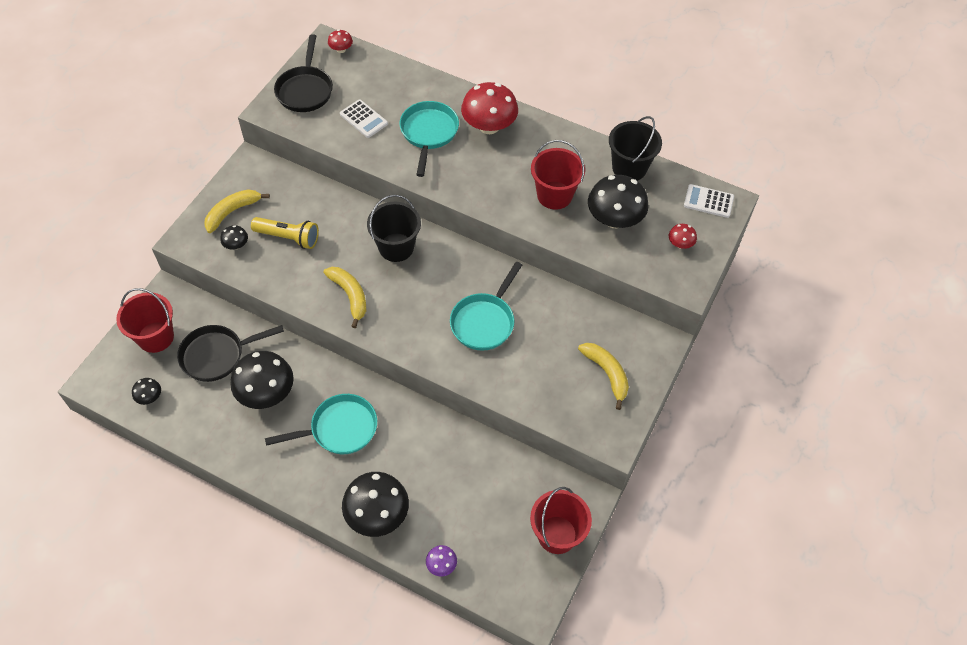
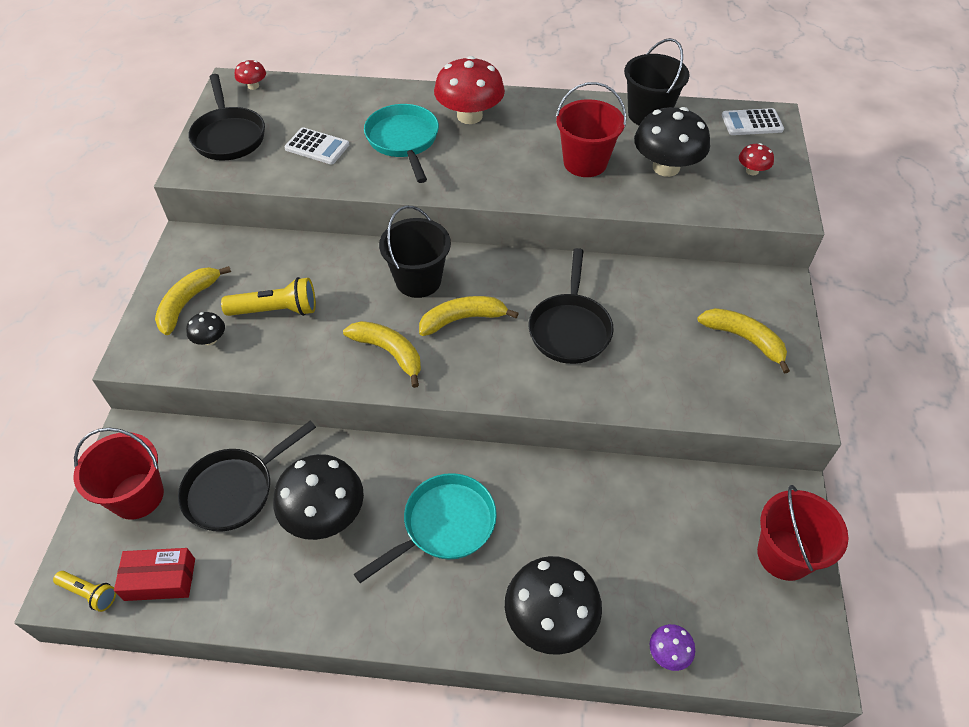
camera: 20 degrees left, 5 degrees down
black mushroom [132,378,161,405] -> red box [114,548,195,601]
turquoise pan [450,262,522,351] -> black pan [529,248,614,364]
none -> yellow flashlight [53,571,116,612]
none -> yellow banana [419,296,519,336]

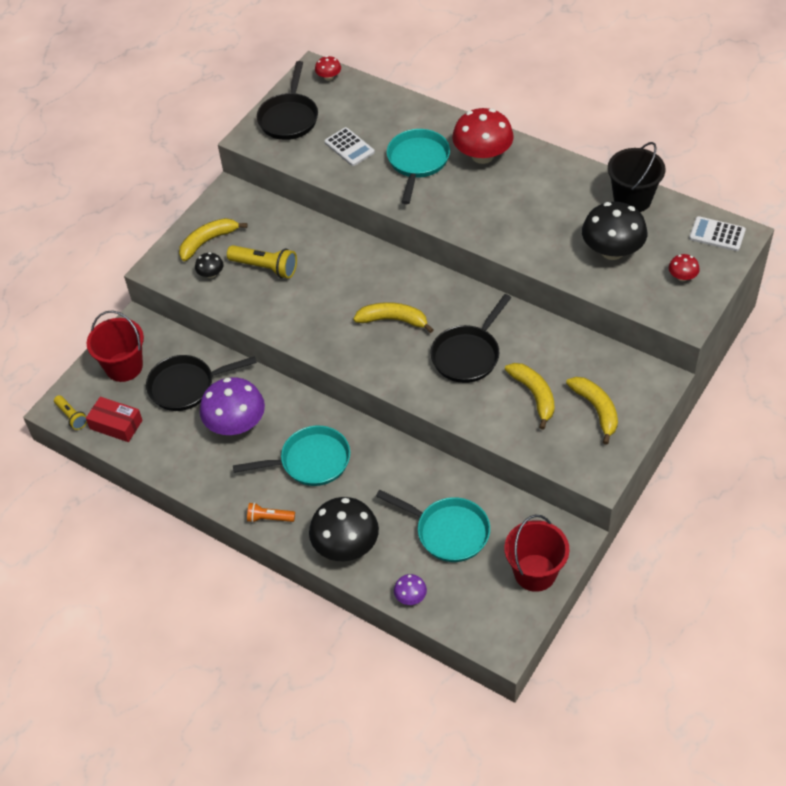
camera: 30 degrees right, 0 degrees up
black mushroom [273,454,364,540] -> purple mushroom [200,377,265,435]
yellow banana [343,321,421,388] -> yellow banana moved to [505,363,555,430]
black bucket [379,206,451,298] -> none
red bucket [556,82,626,177] -> none
none -> orange flashlight [247,503,295,523]
none -> turquoise pan [376,490,490,562]

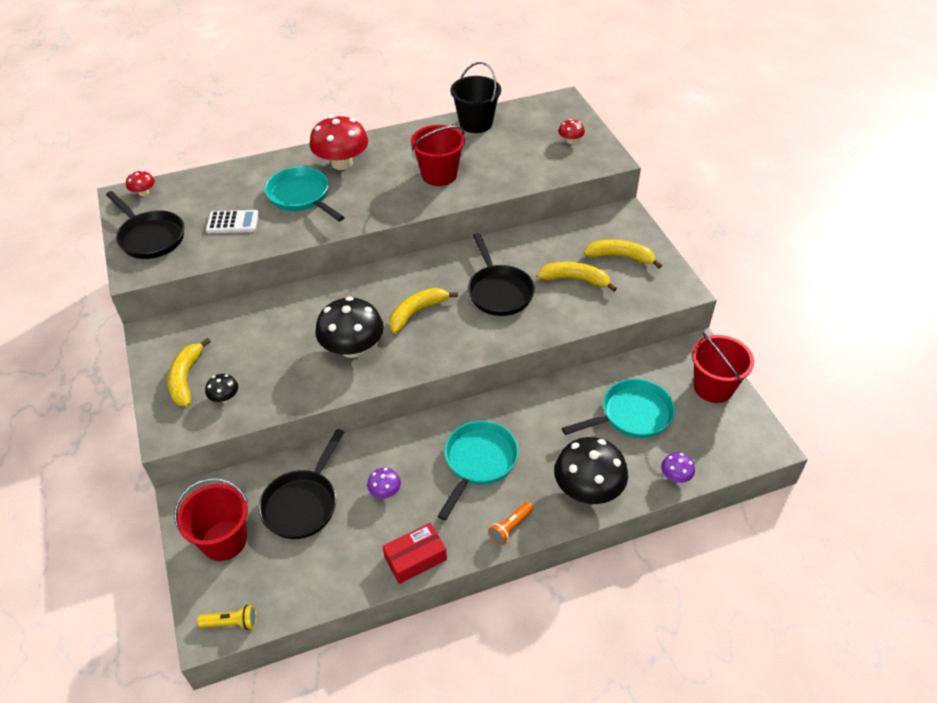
camera: 55 degrees left, 5 degrees down
red box [86,397,143,442] -> red box moved to [383,523,447,584]
purple mushroom [200,377,265,435] -> purple mushroom [367,468,401,498], size x0.46
yellow flashlight [227,245,297,279] -> none
black mushroom [582,202,647,260] -> black mushroom moved to [315,297,384,358]
white calculator [689,216,746,251] -> none
none -> red bucket [411,125,465,186]

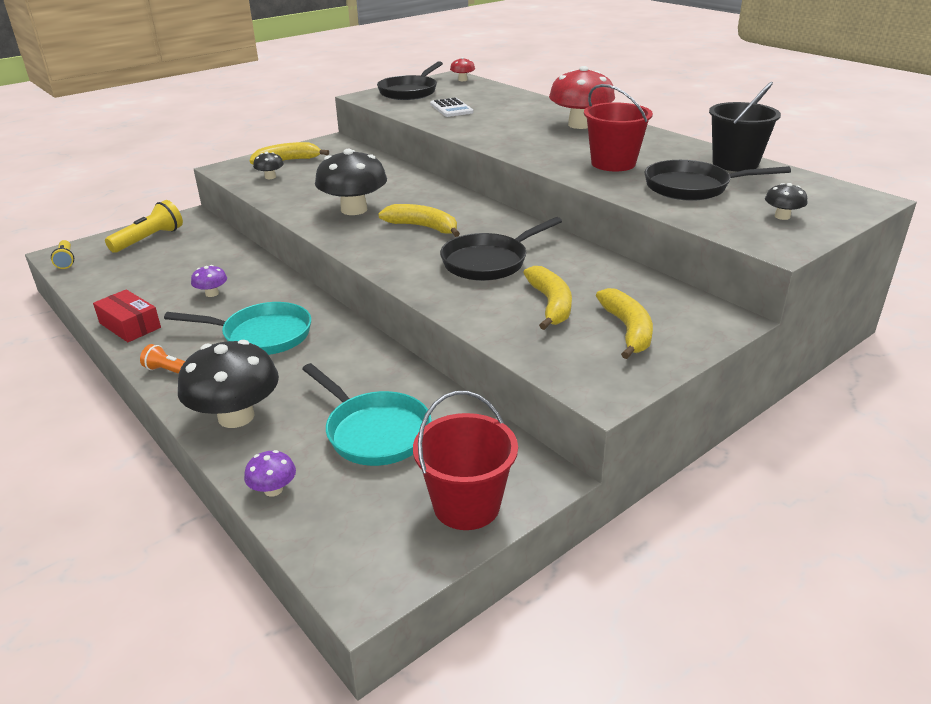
camera: 70 degrees right, 15 degrees down
red bucket [174,478,248,561] -> yellow flashlight [105,200,183,253]
black pan [259,429,344,539] -> black pan moved to [644,160,791,201]
turquoise pan [265,167,345,221] -> none
red mushroom [558,119,585,144] -> black mushroom [765,183,807,220]

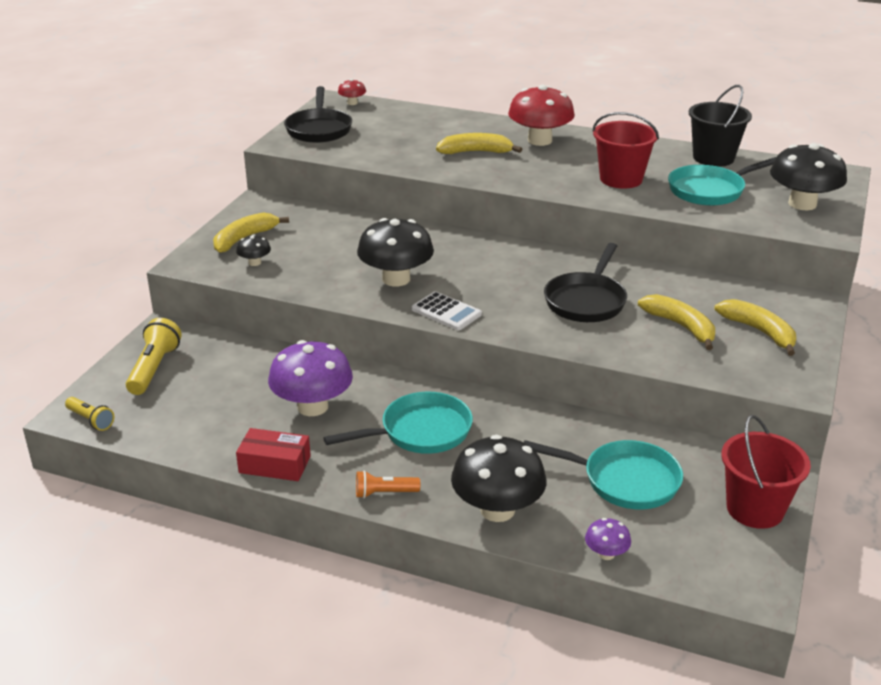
camera: 30 degrees left, 0 degrees up
purple mushroom [191,265,227,297] -> purple mushroom [268,340,353,416], size x2.15
yellow banana [378,204,460,237] -> yellow banana moved to [436,133,522,154]
white calculator [430,98,473,117] -> white calculator moved to [412,291,482,330]
black pan [644,160,791,201] -> turquoise pan [668,157,776,206]
black mushroom [765,183,807,220] -> black mushroom [770,143,847,210], size x2.15

